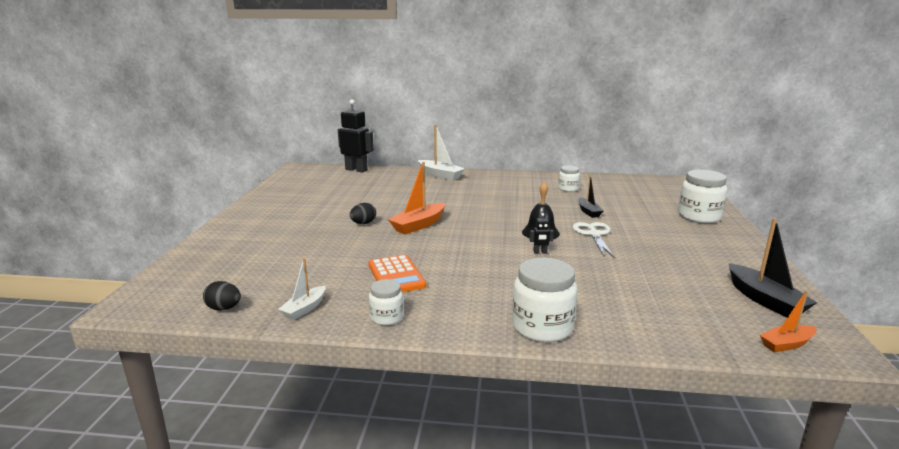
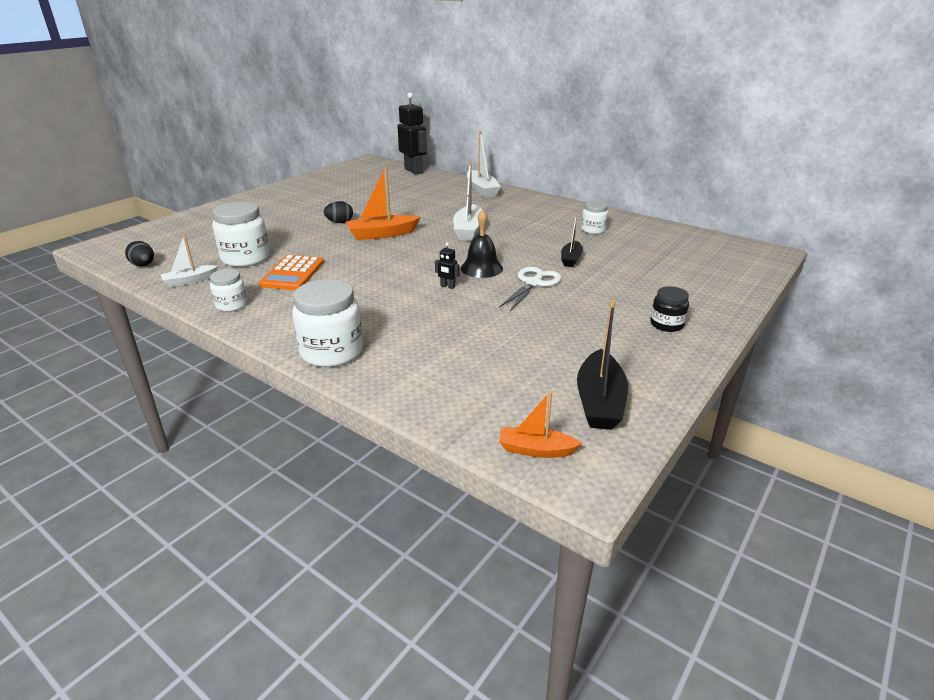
camera: 30 degrees right, 10 degrees up
white jar [678,170,727,223] -> white jar moved to [212,201,270,267]
none -> white boat [453,162,482,241]
none -> black jar [650,286,689,332]

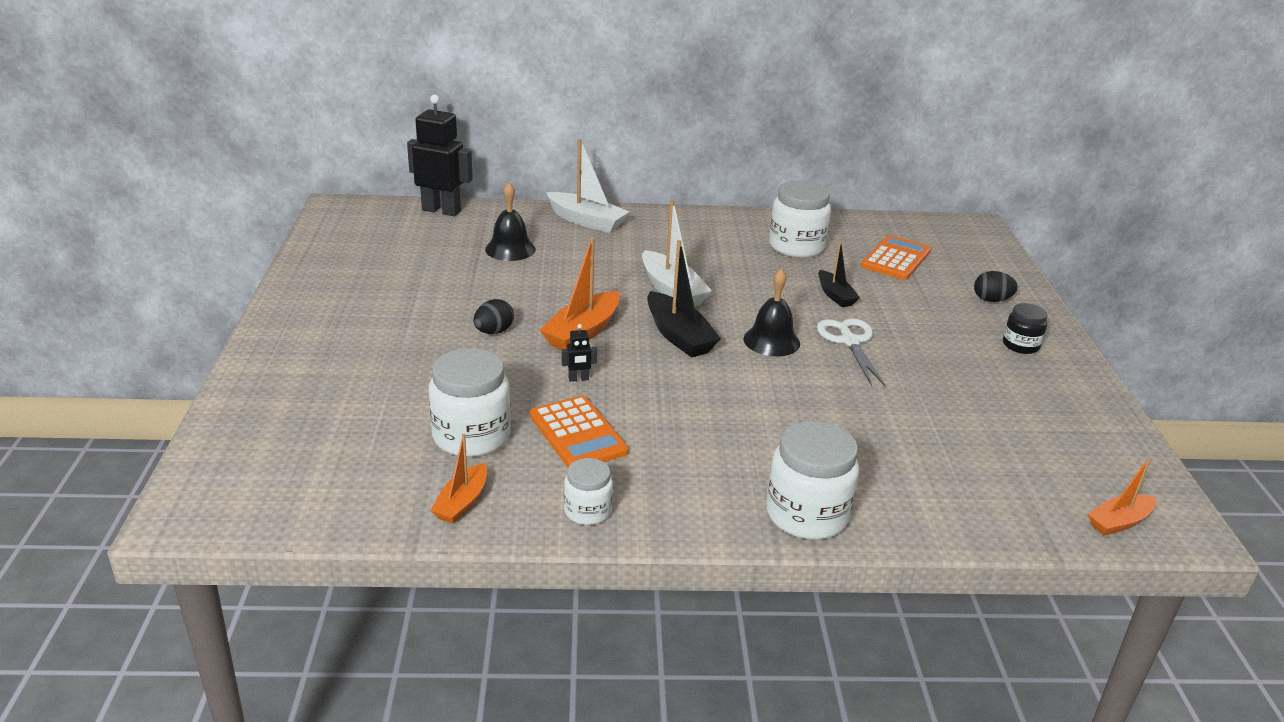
camera: 40 degrees left, 0 degrees up
black egg [125,241,154,267] -> black egg moved to [974,271,1018,302]
white boat [161,234,218,287] -> orange boat [430,434,487,524]
black robot [435,243,460,289] -> black robot moved to [562,324,597,382]
black boat [577,300,628,430] -> black boat moved to [647,240,721,358]
white jar [581,201,608,234] -> white jar [769,180,831,258], size x1.77
none -> black bell [485,183,536,261]
none -> orange calculator [861,235,931,280]

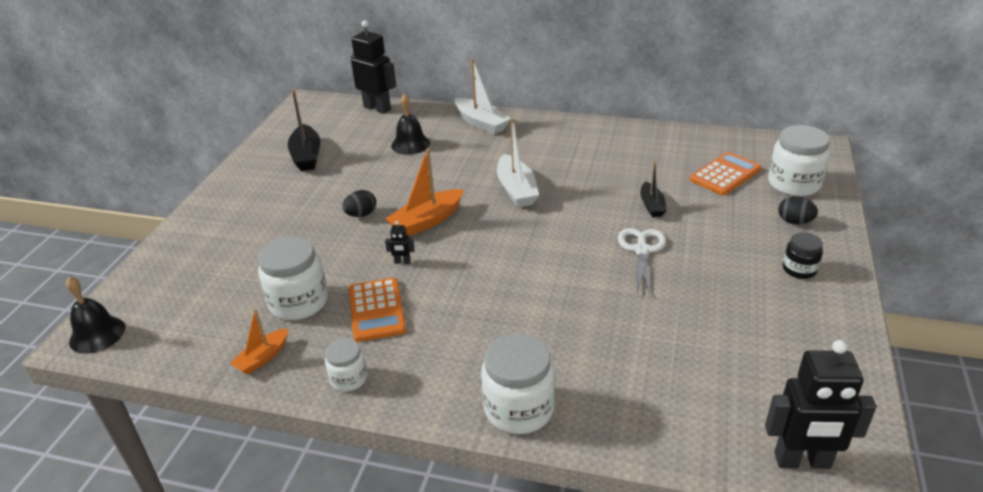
camera: 20 degrees right, 5 degrees up
black boat [647,240,721,358] -> black boat moved to [288,88,320,171]
black bell [743,269,800,356] -> black bell moved to [66,277,125,354]
white jar [769,180,831,258] -> white jar moved to [768,125,830,197]
orange boat [1088,458,1156,536] -> black robot [765,340,877,469]

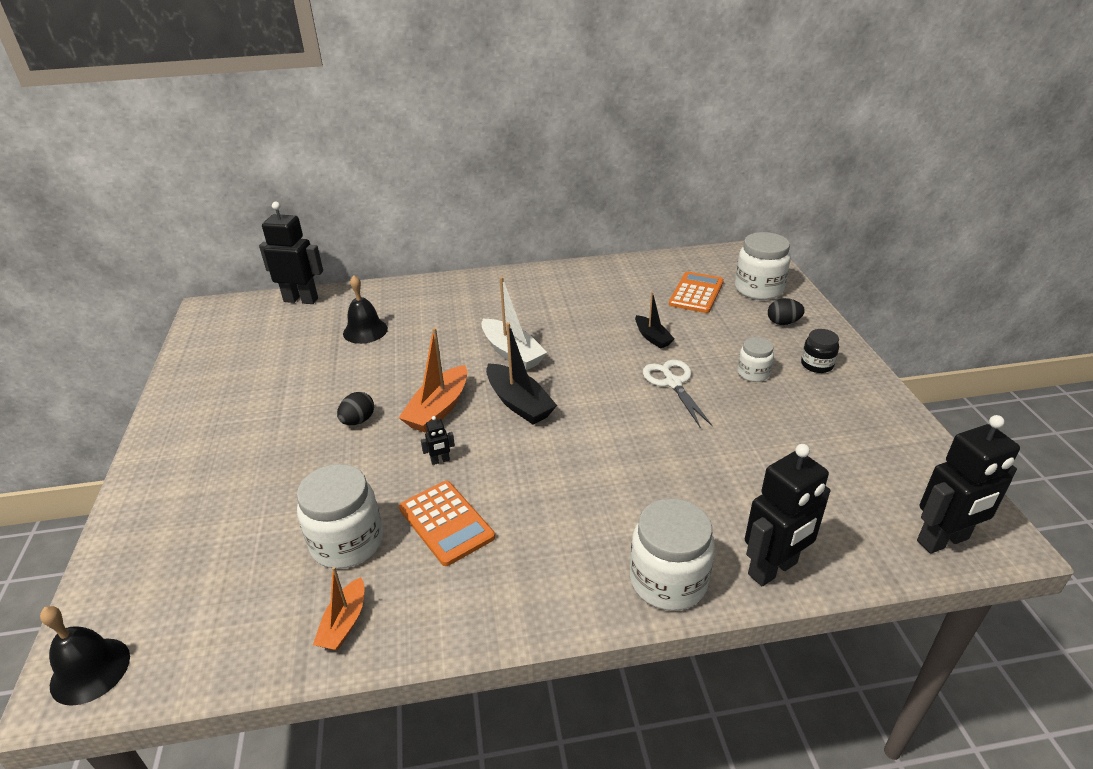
camera: 25 degrees left, 0 degrees up
black boat [288,88,320,171] -> black boat moved to [486,322,557,425]
white jar [325,338,367,392] -> white jar moved to [737,337,774,382]
white boat [455,58,511,135] -> none
none -> black robot [745,444,830,586]

